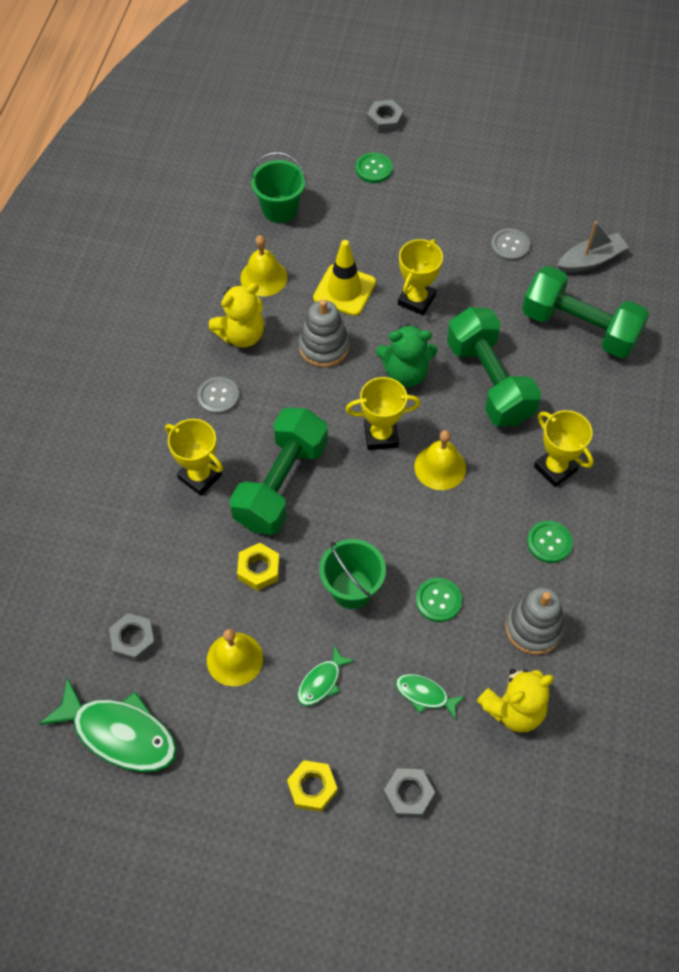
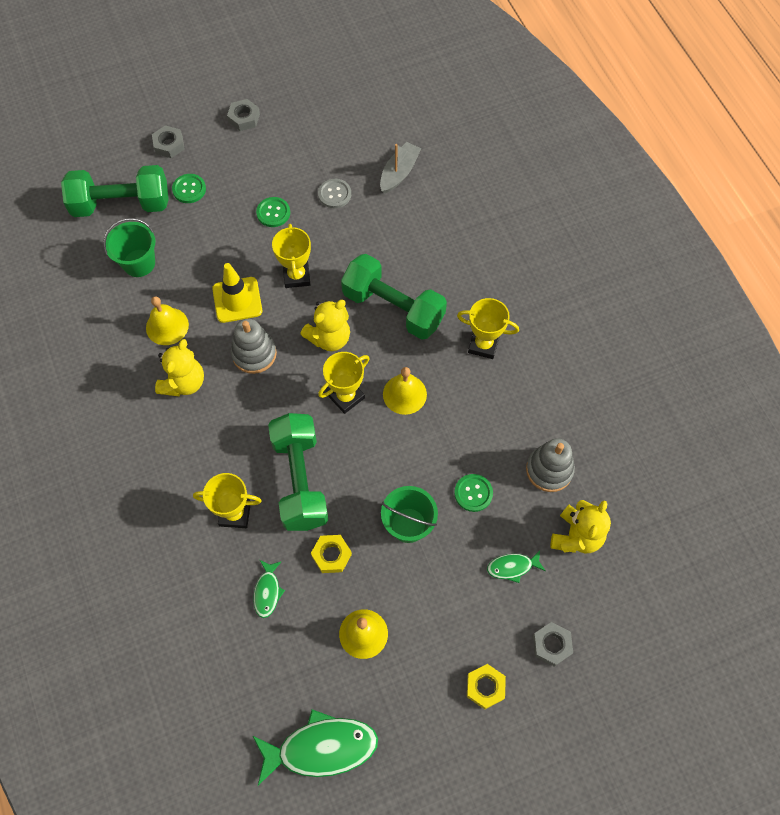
camera: 35 degrees left, 5 degrees up
grey nut [109,613,156,662] -> grey nut moved to [227,99,260,131]
grey button [197,377,239,414] -> none
green fish [297,645,354,706] -> green fish moved to [253,560,285,618]
green teddy bear [376,324,437,387] -> yellow teddy bear [301,300,350,351]
green dumbbell [522,266,649,358] -> green dumbbell moved to [61,165,169,217]
green button [527,521,573,563] -> green button moved to [256,197,290,227]

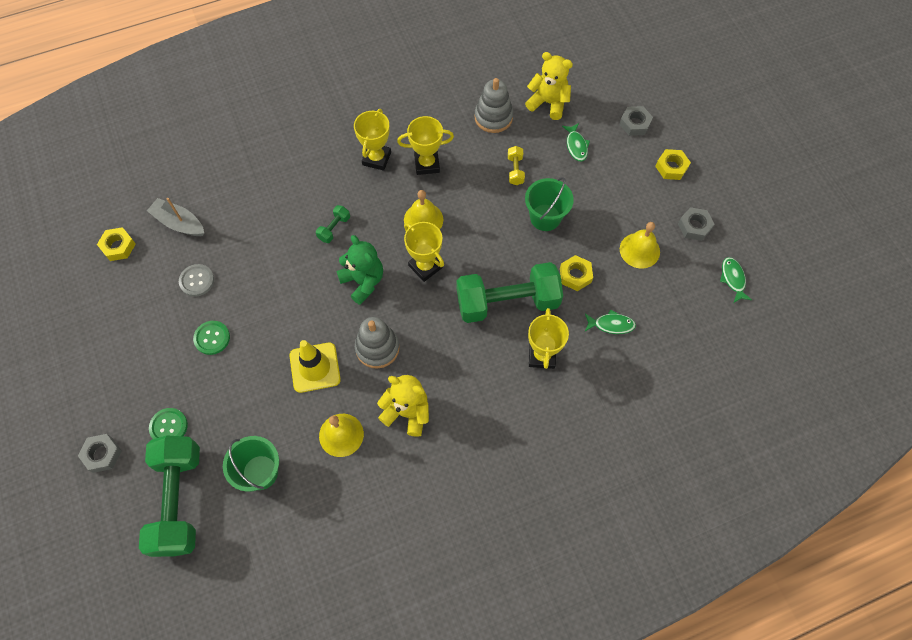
camera: 90 degrees left, 0 degrees up
grey nut [227,99,260,131] -> grey nut moved to [678,207,715,241]
green fish [252,709,378,786] -> green fish [720,257,752,303], size x0.50
yellow trophy [272,224,311,288] -> yellow trophy moved to [397,116,454,175]
yellow teddy bear [301,300,350,351] -> green teddy bear [336,235,383,305]
green dumbbell [341,254,447,340] -> green dumbbell [316,205,350,243], size x0.40
green button [454,474,493,512] -> yellow dumbbell [508,146,525,185]
none -> yellow nut [97,227,136,261]

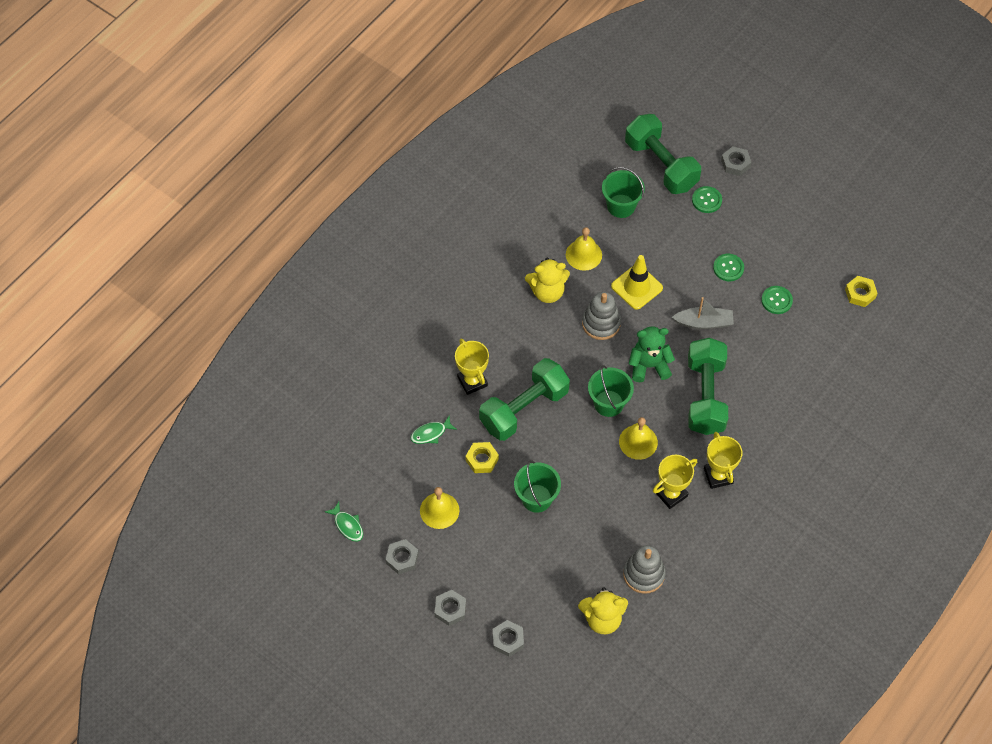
camera: 150 degrees right, 5 degrees down
grey boat [147,198,204,236] -> grey boat moved to [672,297,734,329]
grey button [179,264,214,297] -> green button [761,286,793,314]
green dumbbell [316,205,350,243] -> green dumbbell [688,338,728,435], size x2.48
green teddy bear [336,235,383,305] -> green teddy bear turned 150 degrees clockwise [629,326,675,382]
yellow trophy [404,222,444,282] -> green bucket [588,365,634,417]
yellow dumbbell [508,146,525,185] -> none
green fish [562,123,590,161] -> none
yellow nut [655,149,691,180] -> grey nut [435,590,466,626]

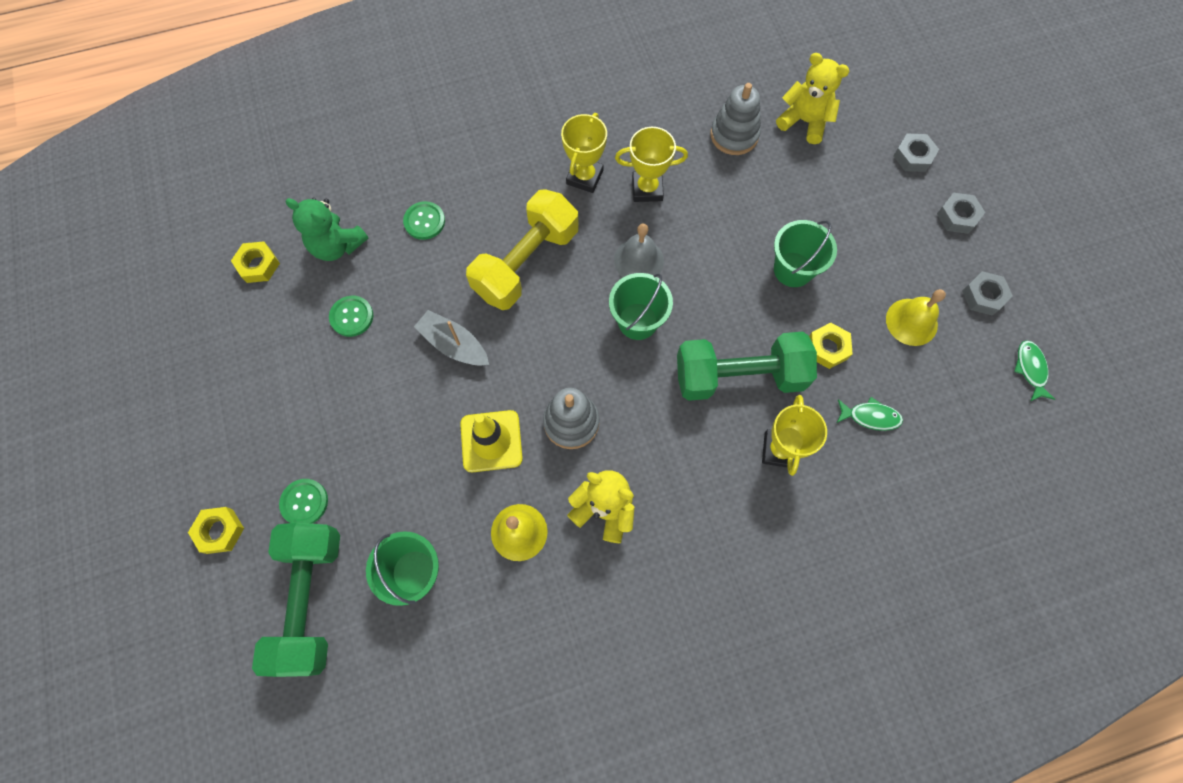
camera: 145 degrees left, 10 degrees up
yellow bell [619,417,658,460] -> grey bell [614,224,664,277]
green teddy bear [629,326,675,382] -> green teddy bear moved to [285,198,368,261]
green dumbbell [688,338,728,435] -> yellow dumbbell [466,189,579,310]
green button [713,254,744,281] -> green button moved to [403,201,445,240]
grey nut [721,146,752,176] -> yellow nut [188,507,244,554]

